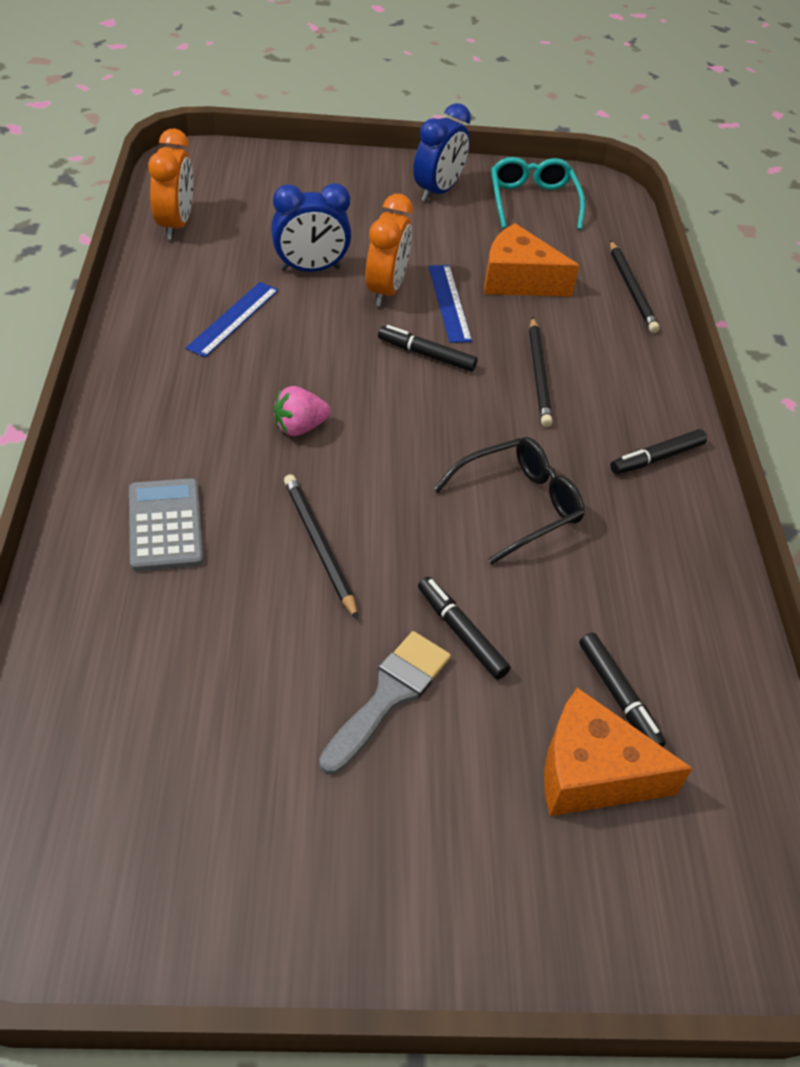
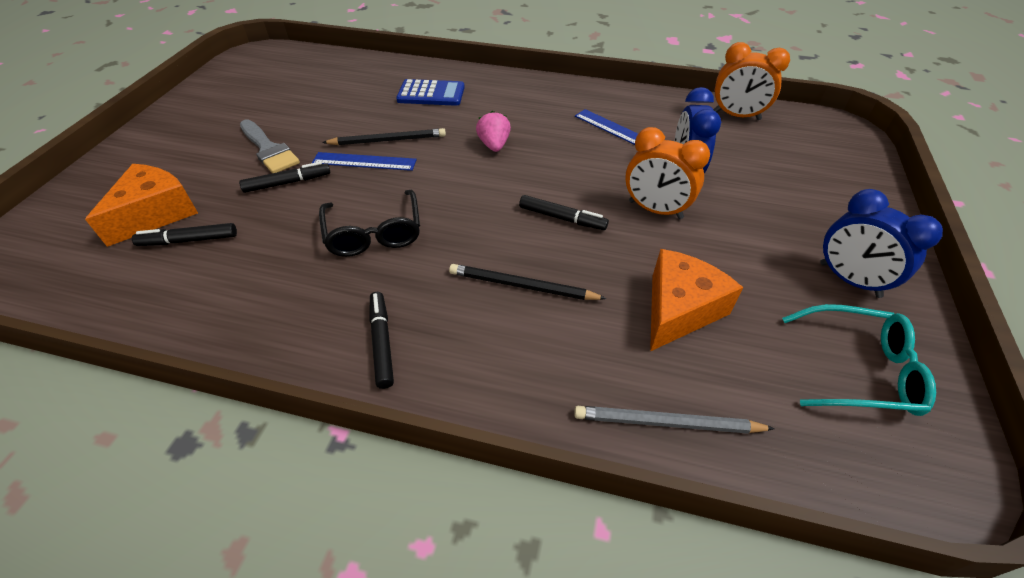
camera: 110 degrees right, 0 degrees up
grey calculator [129,478,203,571] -> blue calculator [396,79,465,106]
black marker [378,325,478,372] -> black marker turned 75 degrees clockwise [519,195,609,230]
blue ruler [428,265,472,343] -> blue ruler moved to [312,152,417,171]
black pencil [610,240,659,333] -> grey pencil [574,406,775,434]

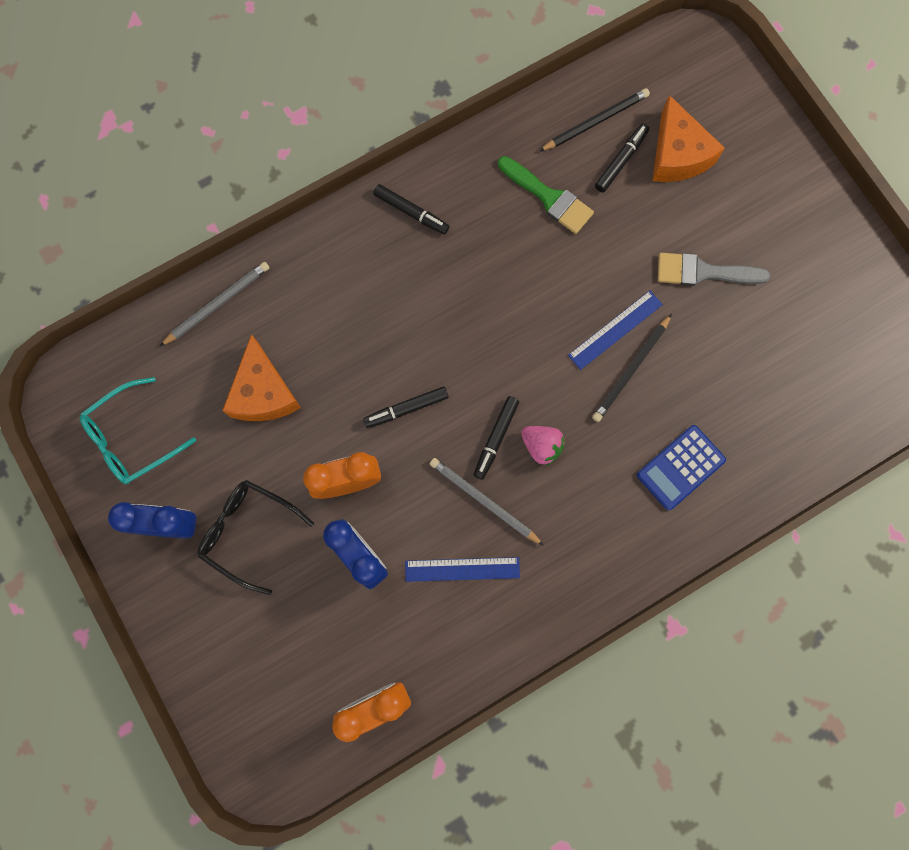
camera: 135 degrees right, 30 degrees up
black marker [239,162,330,193] -> black marker moved to [474,396,519,480]
black glasses [319,190,420,257] -> black glasses moved to [198,480,314,595]
black pencil [449,264,607,300] -> black pencil moved to [539,88,650,151]
none -> grey pencil [430,458,544,546]
none -> green brush [498,156,594,234]

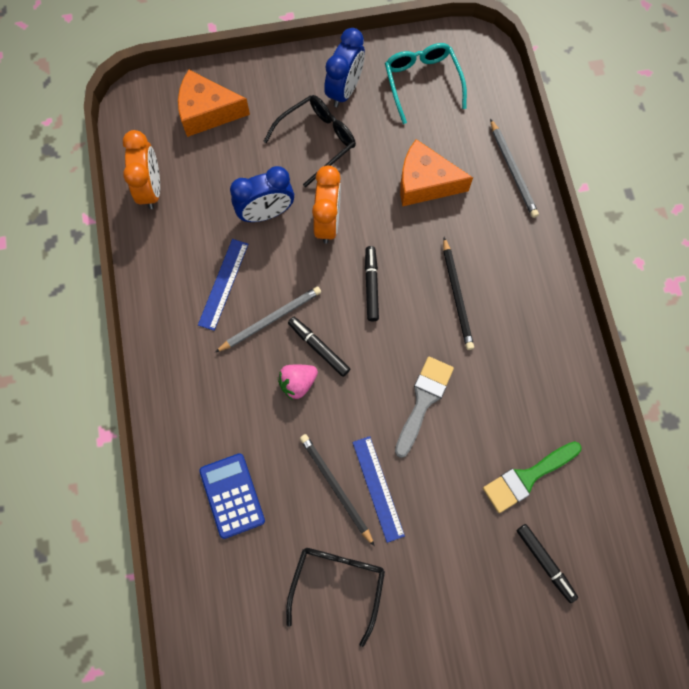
camera: 110 degrees right, 5 degrees down
black marker [373,184,449,235] -> none
black pencil [539,88,650,151] -> black pencil moved to [443,237,474,350]
orange cheese [652,95,725,182] -> orange cheese moved to [178,70,250,137]
grey brush [658,253,770,286] -> grey brush moved to [395,357,454,458]
none -> black glasses [286,548,385,647]

